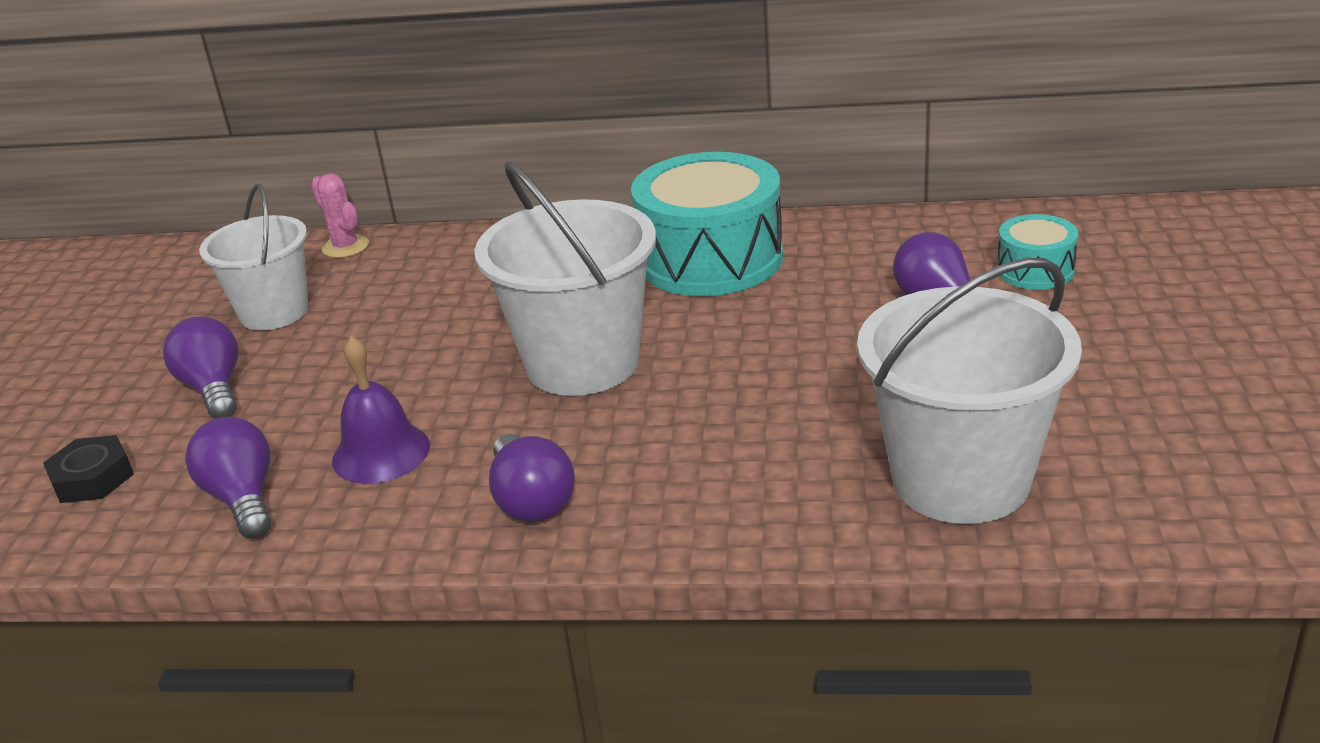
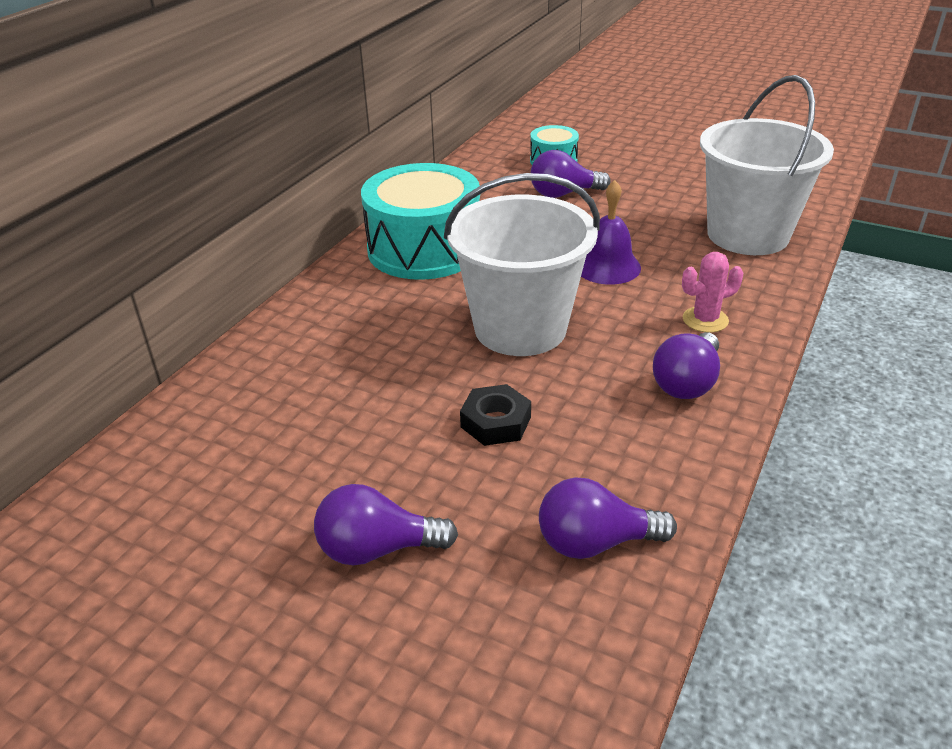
camera: 70 degrees left, 5 degrees up
black nut [43,435,134,503] -> black nut moved to [460,384,531,446]
white bucket [199,184,308,330] -> none
pink cactus [311,173,369,258] -> pink cactus moved to [682,252,743,333]
purple bell [332,336,430,484] -> purple bell moved to [581,180,641,285]
purple light bulb [489,434,575,522] -> purple light bulb turned 120 degrees clockwise [653,332,720,399]

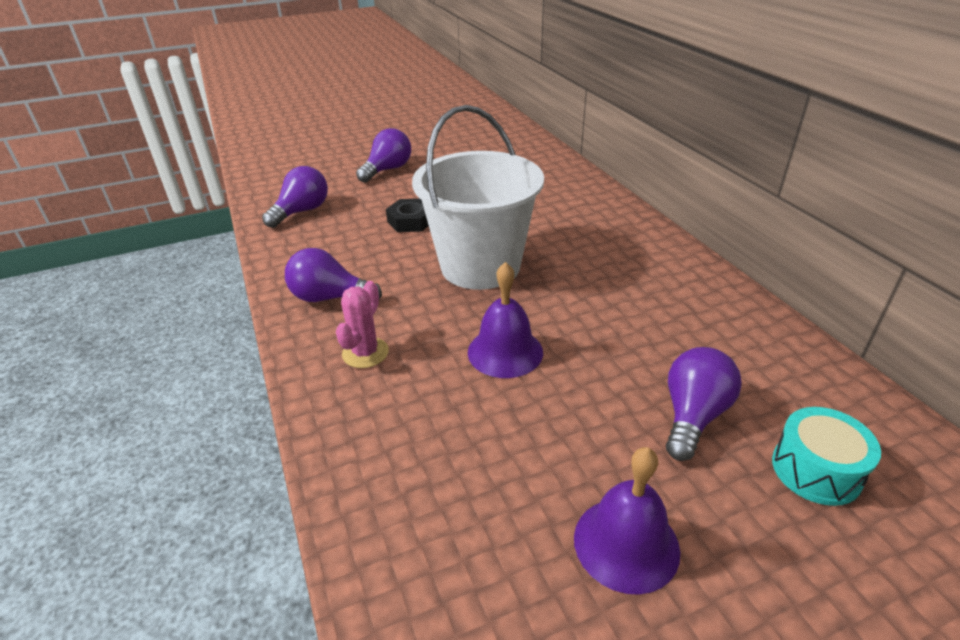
camera: 130 degrees right, 0 degrees up
turquoise drum [361,163,480,280] -> none
purple light bulb [653,332,720,399] -> purple light bulb turned 60 degrees counterclockwise [285,248,382,302]
white bucket [700,75,834,255] -> none
none -> purple bell [574,447,680,595]

